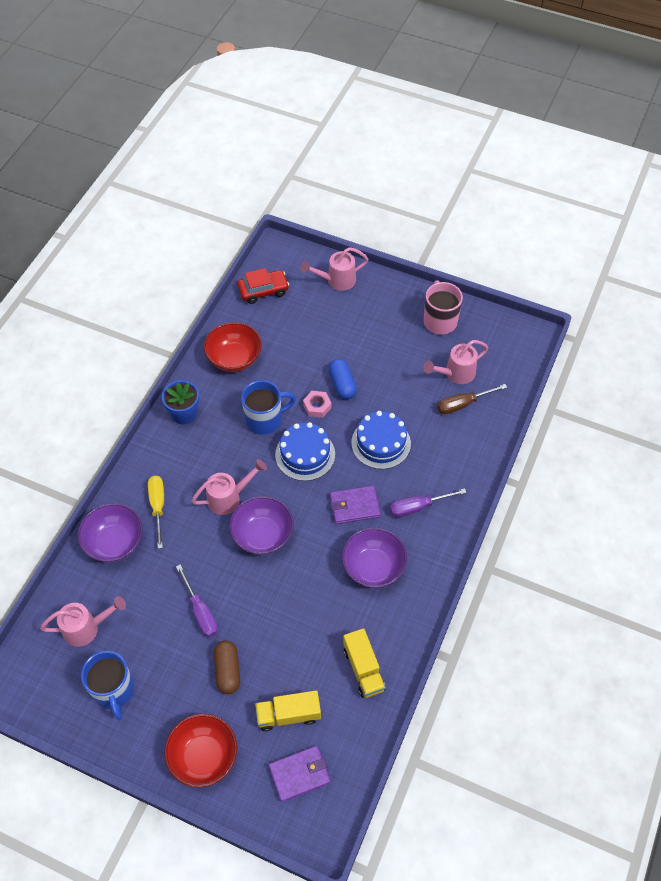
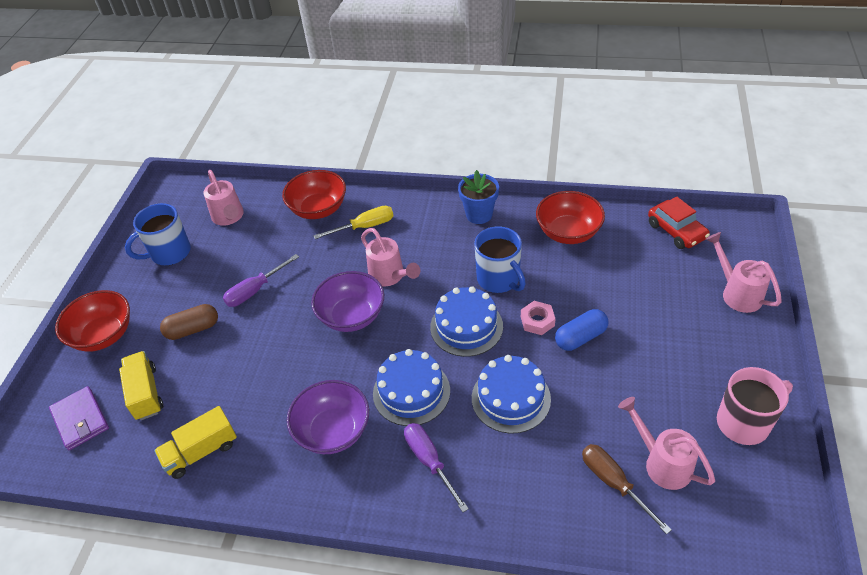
camera: 80 degrees right, 10 degrees down
purple bowl [78,503,143,562] -> red bowl [282,170,346,219]
purple wallet [330,486,381,524] -> blue cake [373,349,450,426]

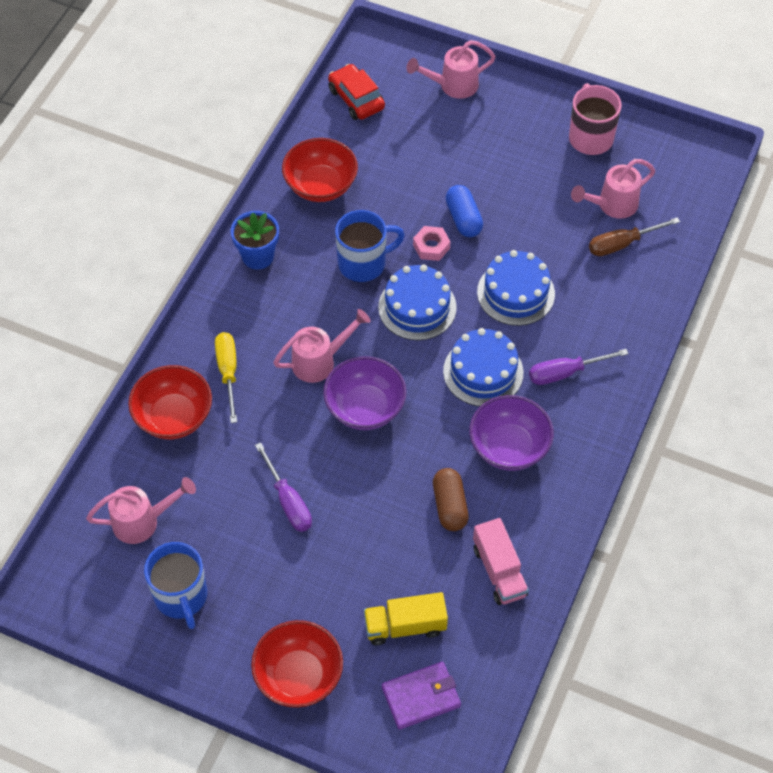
camera: 80 degrees left, 10 degrees up
yellow truck [154,406,237,479] -> pink truck [473,518,529,605]
brown capsule [160,304,218,340] -> brown capsule moved to [433,468,469,531]
red car [648,196,710,249] -> red car turned 105 degrees counterclockwise [328,64,385,120]

